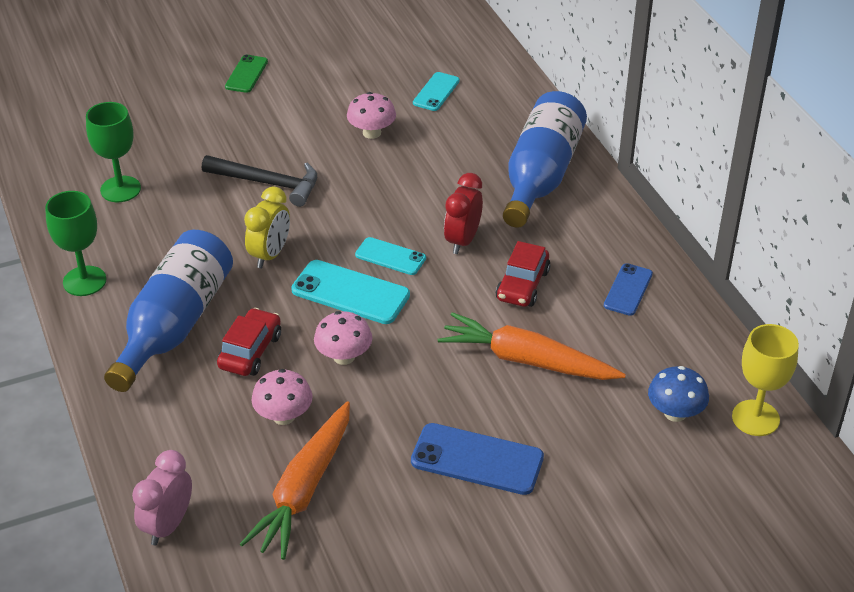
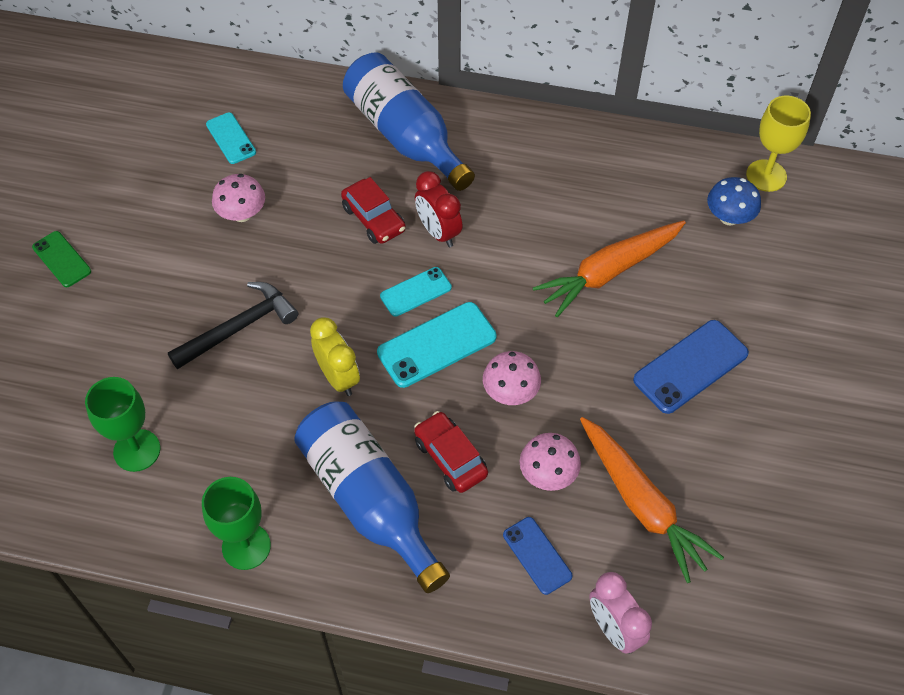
camera: 55 degrees left, 15 degrees up
red car [496,241,551,307] -> red car moved to [341,177,406,244]
blue phone [604,263,653,316] -> blue phone moved to [503,517,572,595]

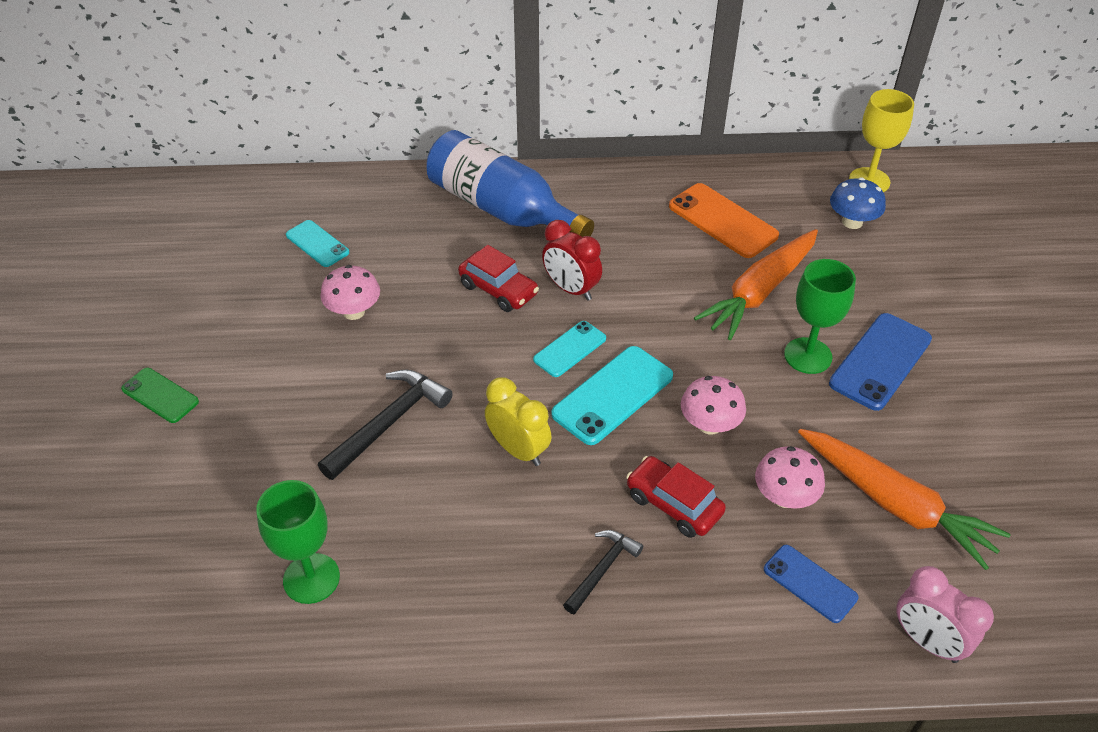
camera: 15 degrees left, 10 degrees down
green goblet [202,477,271,570] -> green goblet moved to [784,259,856,374]
blue bottle [294,402,450,593] -> black hammer [563,530,643,614]
none -> orange phone [669,183,779,258]

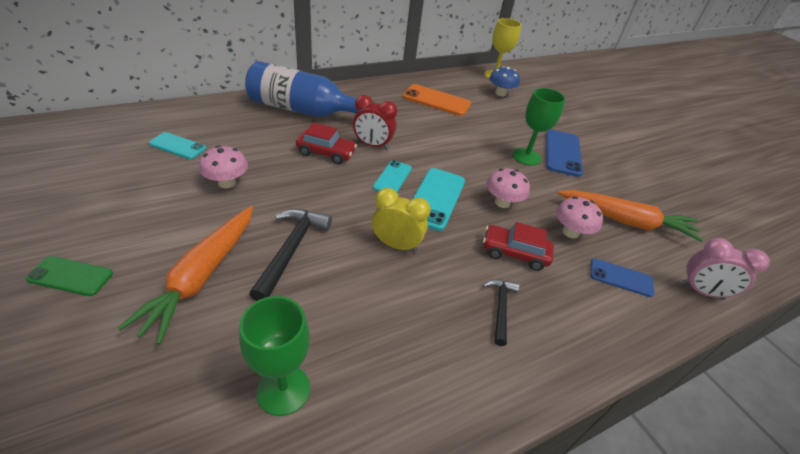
camera: 30 degrees left, 5 degrees down
orange carrot [694,229,818,340] -> orange carrot moved to [118,206,253,344]

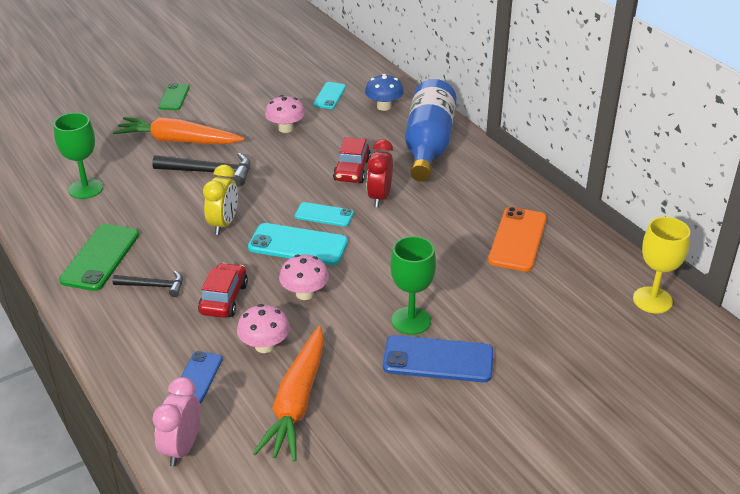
camera: 90 degrees right, 5 degrees down
blue mushroom [489,66,520,96] -> blue mushroom moved to [365,74,404,111]
none -> green phone [59,224,139,291]

